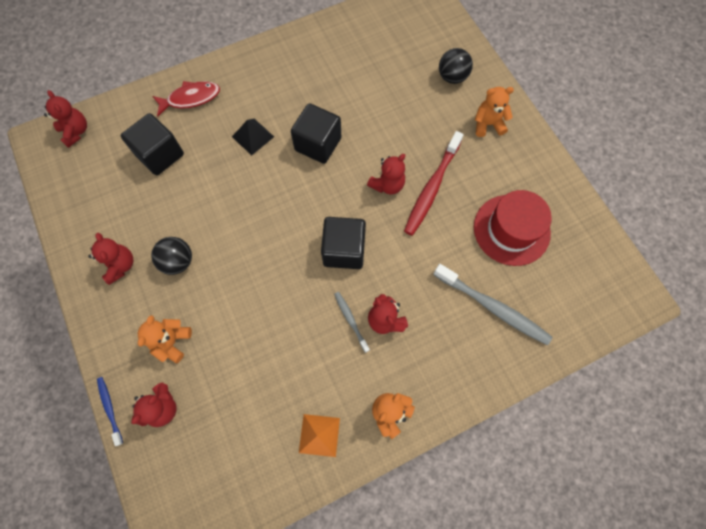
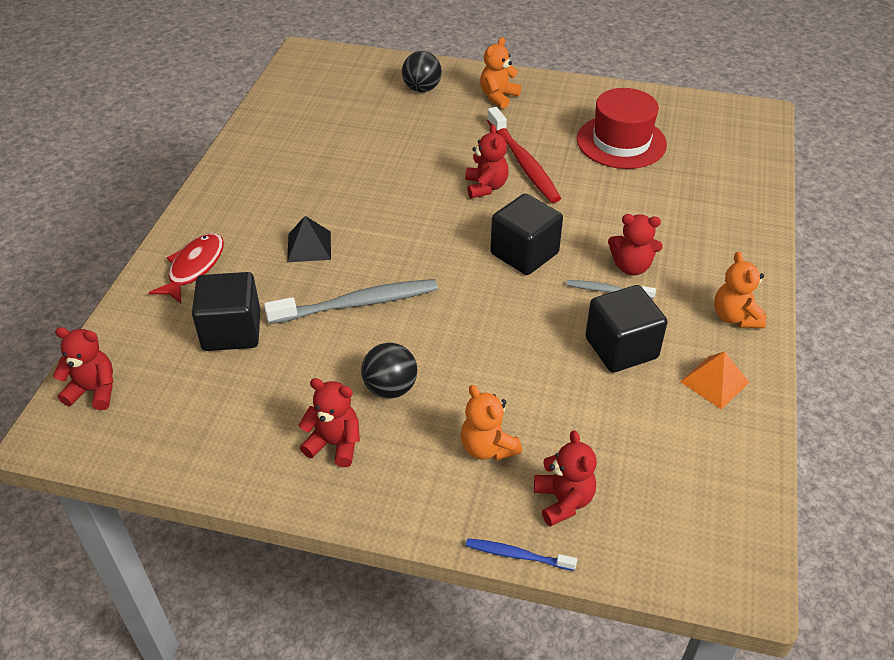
camera: 50 degrees left, 25 degrees down
black cube [291,103,341,164] -> black cube moved to [585,285,668,373]
grey toothbrush [434,264,553,346] -> grey toothbrush moved to [264,279,438,324]

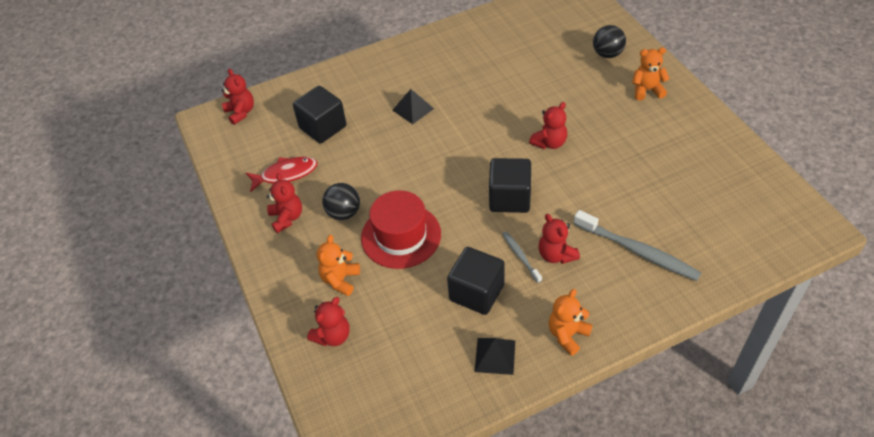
camera: 55 degrees right, 5 degrees up
red fish [149,233,224,303] -> red fish moved to [246,157,317,192]
grey toothbrush [264,279,438,324] -> grey toothbrush moved to [574,210,701,281]
blue toothbrush [466,538,577,571] -> none
red toothbrush [487,107,561,203] -> none
red hat [577,88,667,169] -> red hat moved to [361,190,441,269]
orange pyramid [680,351,750,409] -> black pyramid [475,338,515,375]

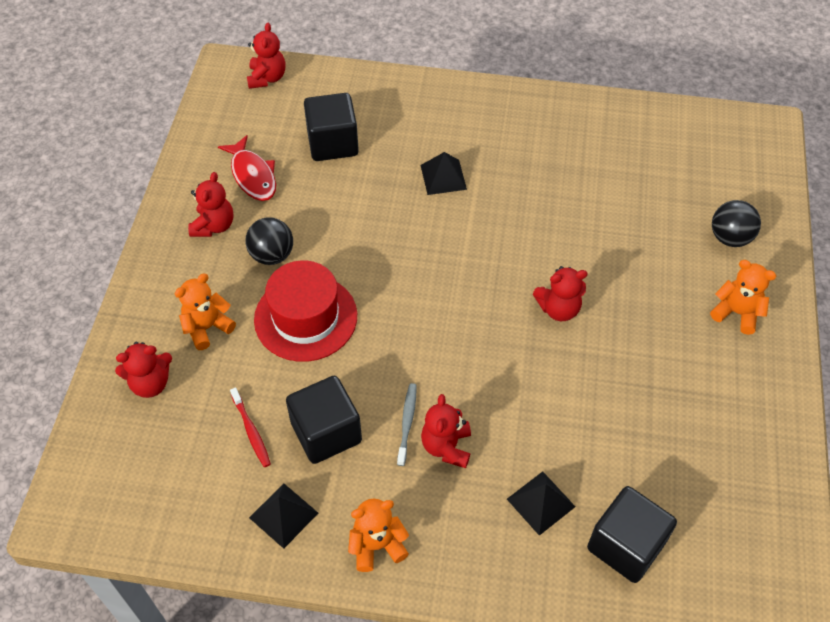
camera: 30 degrees right, 5 degrees up
red fish [246,157,317,192] -> red fish turned 45 degrees clockwise [218,135,276,201]
black cube [489,158,531,213] -> black cube moved to [587,486,677,583]
grey toothbrush [574,210,701,281] -> black pyramid [507,471,576,536]
none -> red toothbrush [230,388,271,467]

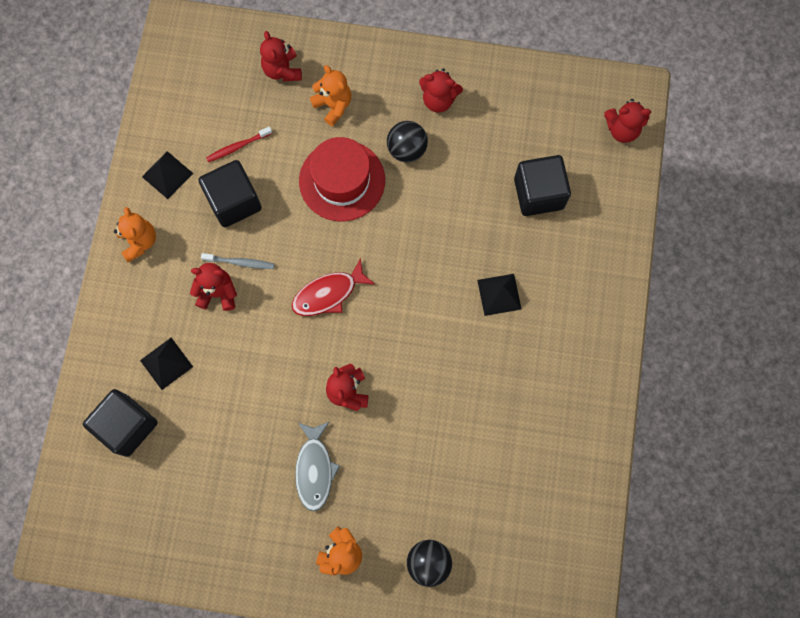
camera: 90 degrees right, 20 degrees up
red fish [218,135,276,201] -> red fish moved to [292,258,375,316]
none -> grey fish [295,422,340,511]

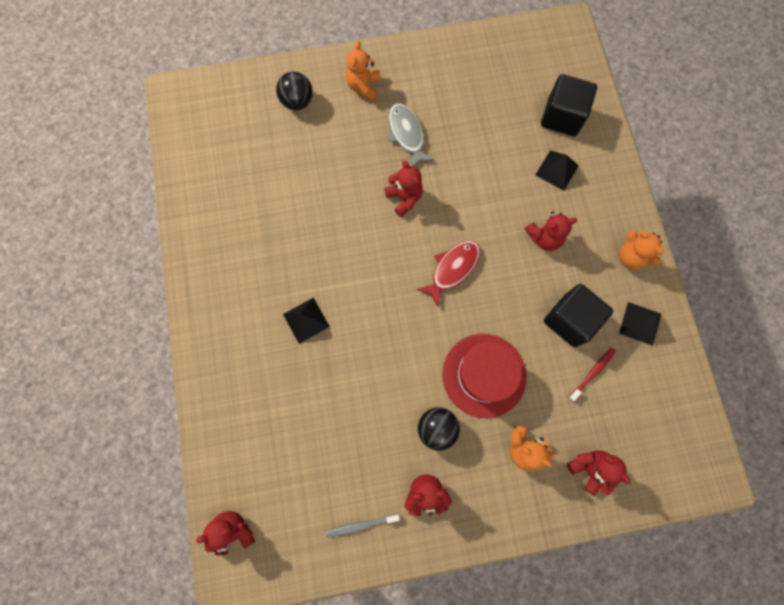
camera: 160 degrees right, 0 degrees up
grey toothbrush [201,253,275,269] -> grey toothbrush moved to [326,514,400,537]
black cube [514,155,571,216] -> none

